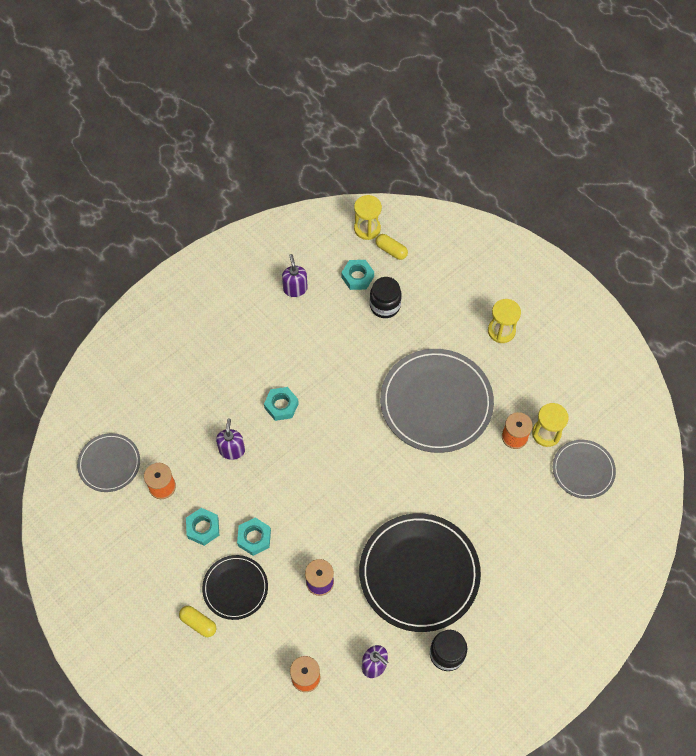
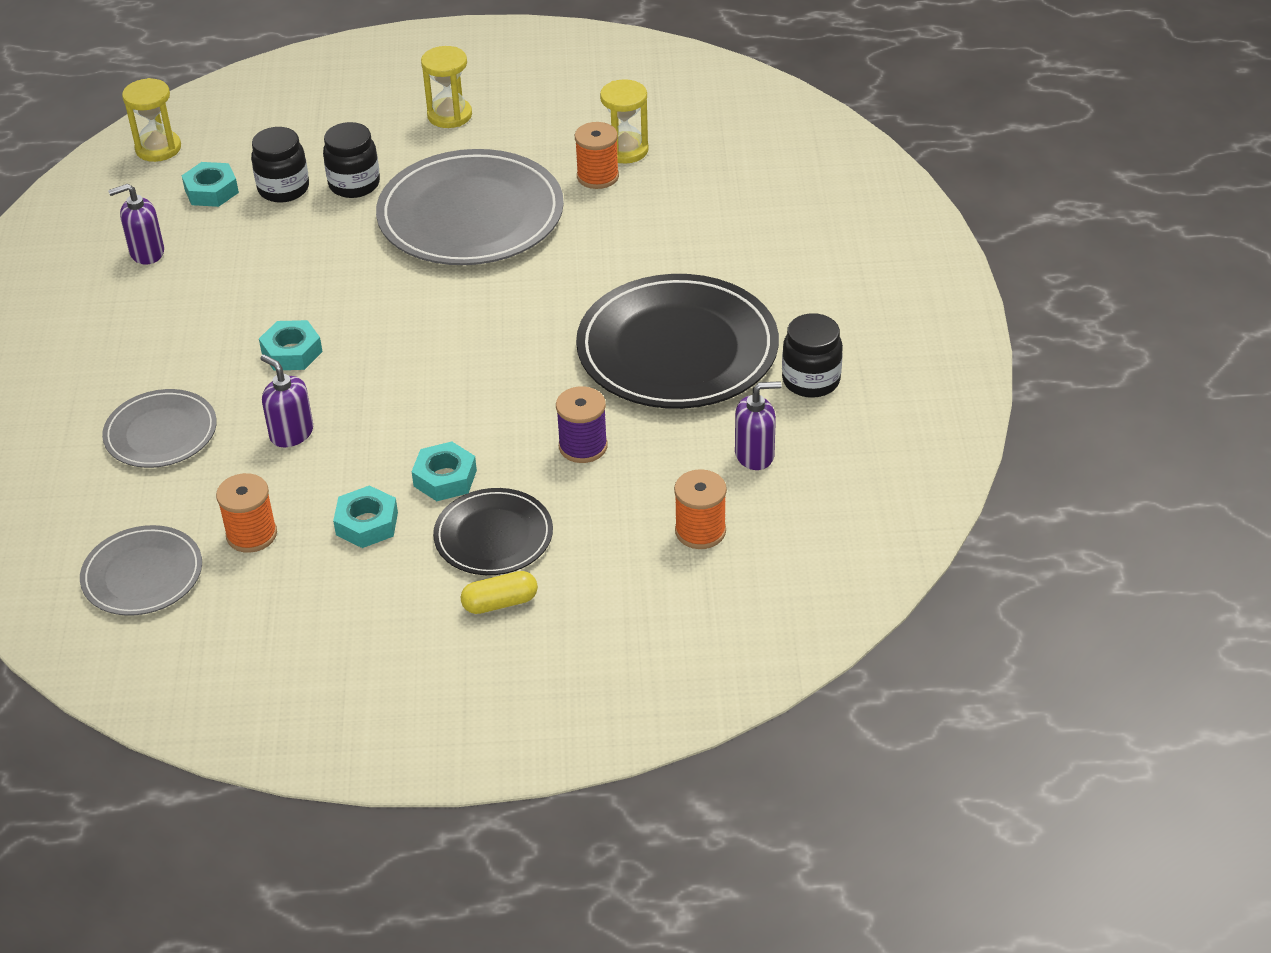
camera: 50 degrees left, 20 degrees down
purple soap dispenser [282,254,308,297] -> purple soap dispenser turned 45 degrees counterclockwise [108,184,164,265]
yellow capsule [375,234,408,260] -> none
grey plate [553,440,616,499] -> grey plate moved to [102,389,217,468]
none -> black jar [323,122,380,198]

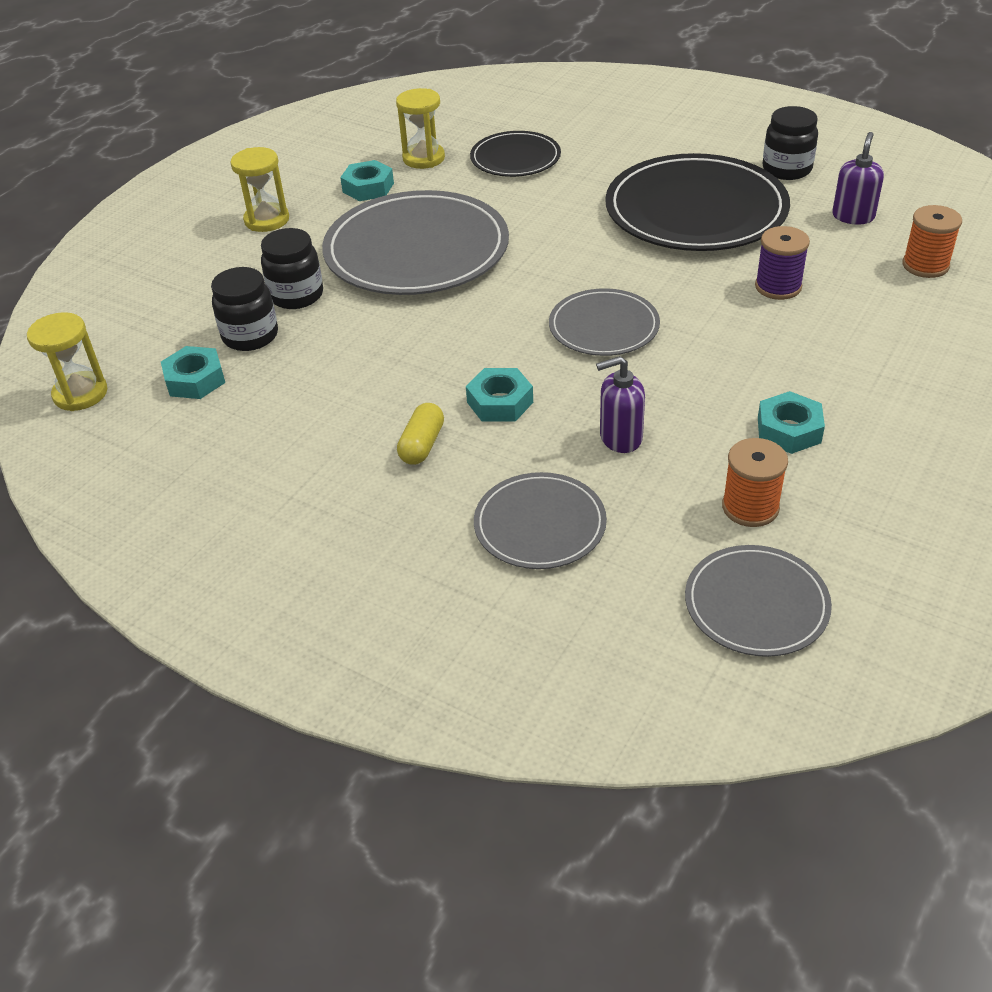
camera: 55 degrees left, 0 degrees up
purple soap dispenser [108,184,164,265] -> none
turquoise nut [412,441,477,501] -> turquoise nut moved to [340,160,394,201]
black plate [433,488,553,575] -> black plate moved to [470,131,561,177]
yellow capsule [461,571,538,614] -> yellow capsule moved to [397,403,444,465]
orange spool [575,122,619,189] -> none
none -> grey plate [549,288,660,356]

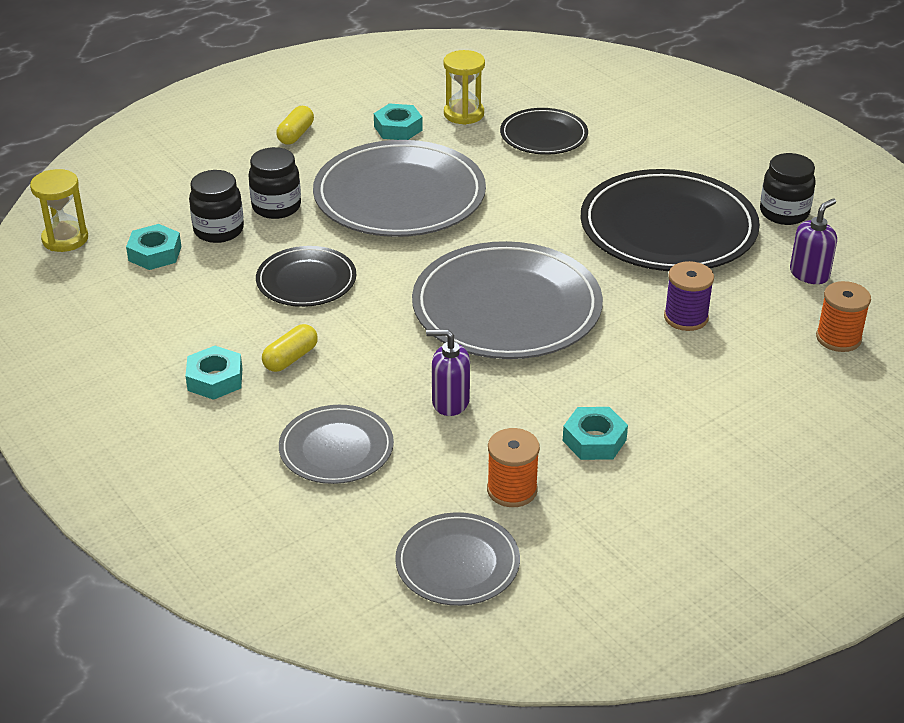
camera: 20 degrees right, 5 degrees down
yellow hourglass [230,147,289,232] -> yellow capsule [276,106,314,145]
turquoise nut [466,368,533,422] -> turquoise nut moved to [186,346,242,400]
grey plate [549,288,660,356] -> grey plate [412,241,603,359], size x1.85
none -> black plate [256,246,356,307]

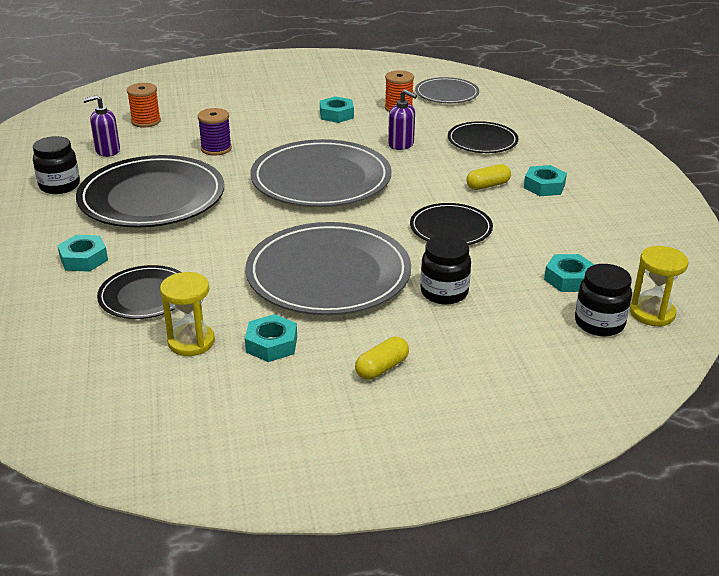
camera: 155 degrees left, 5 degrees down
black jar [189,170,244,243] -> black jar moved to [575,264,632,336]
grey plate [279,405,394,484] -> black plate [448,121,519,153]
none -> turquoise nut [57,235,108,272]

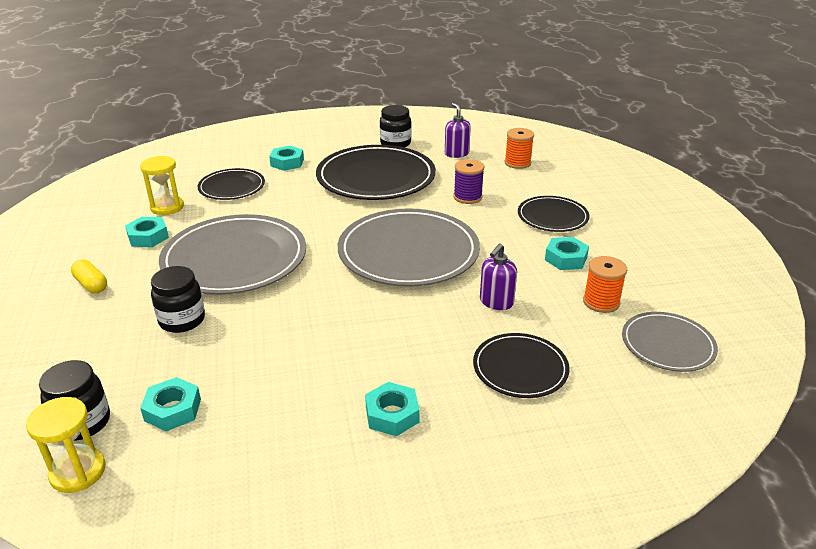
camera: 90 degrees right, 0 degrees up
black plate [410,203,493,245] -> black plate moved to [518,196,589,232]
yellow capsule [466,164,511,190] -> none

